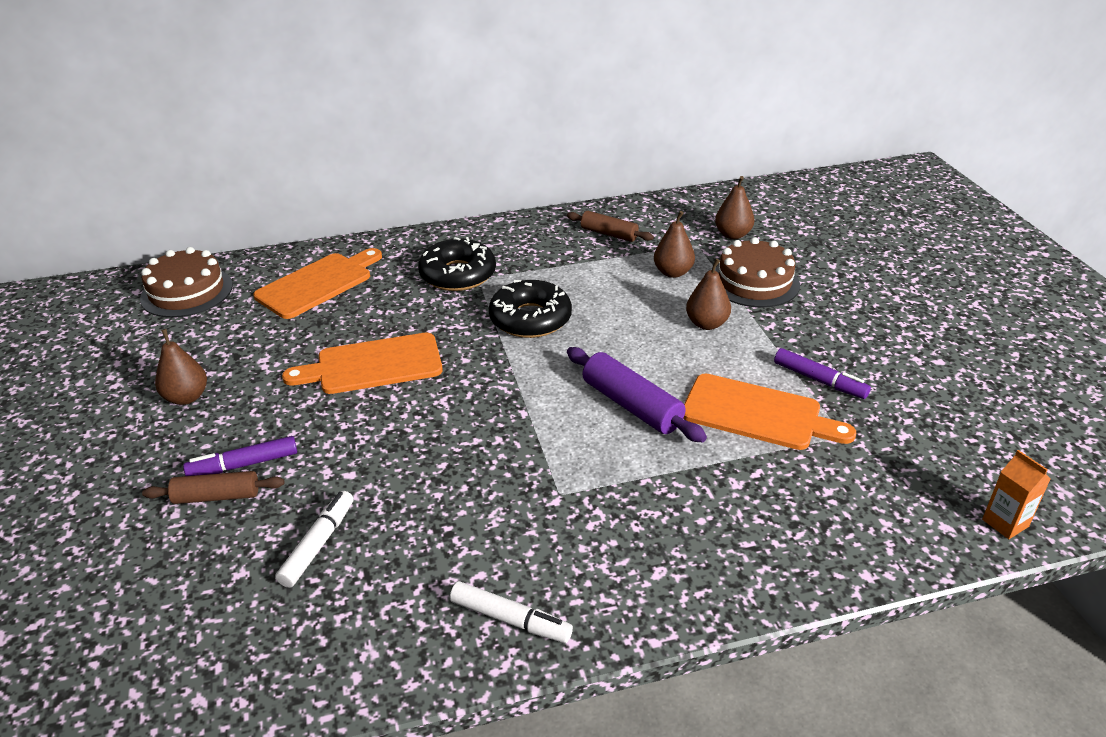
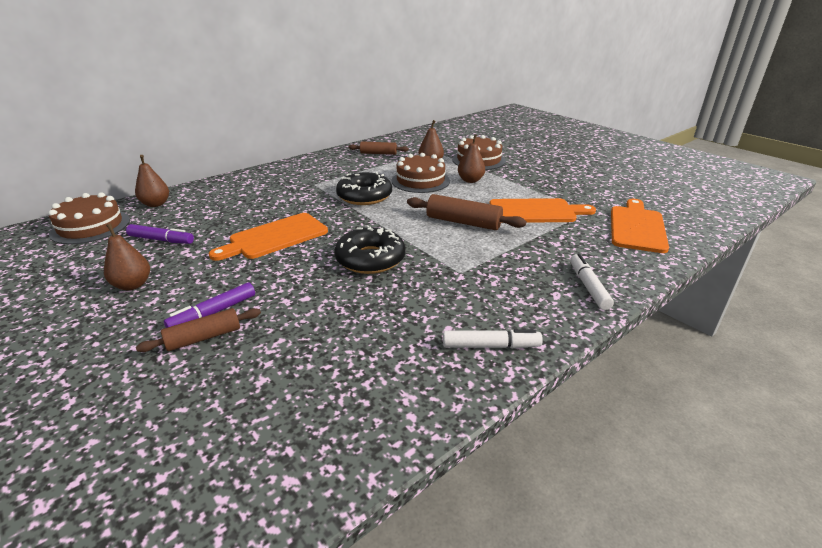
camera: 25 degrees left, 5 degrees down
orange cutting board [253,248,382,319] -> orange cutting board moved to [611,199,669,253]
white marker [275,491,354,588] -> white marker moved to [570,253,614,310]
black donut [418,237,496,291] -> black donut moved to [334,225,406,274]
purple rolling pin [567,347,707,443] -> brown rolling pin [407,194,527,230]
brown pear [715,176,754,239] -> brown pear moved to [135,155,169,207]
purple marker [774,348,871,399] -> purple marker moved to [126,224,194,244]
orange carton [982,450,1050,539] -> none
none -> brown cake [391,153,450,193]

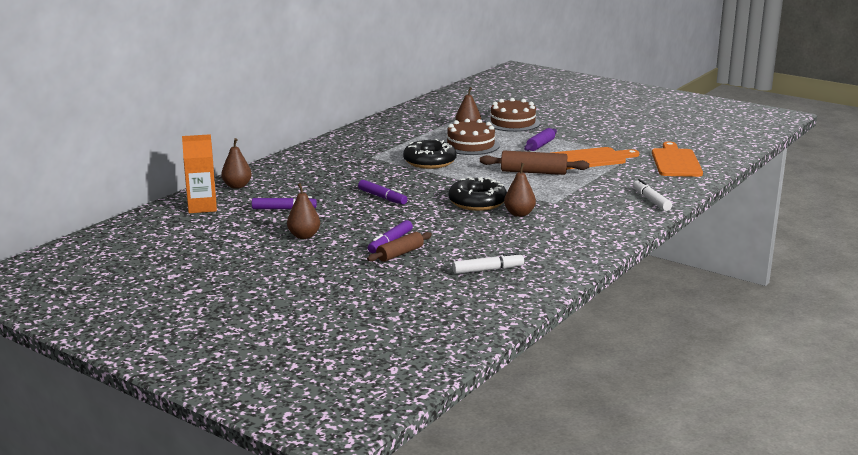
camera: 15 degrees left, 10 degrees down
brown cake [48,192,130,245] -> orange carton [182,134,217,213]
orange cutting board [209,213,328,261] -> purple marker [358,180,407,205]
brown rolling pin [349,141,409,155] -> none
white marker [443,329,543,349] -> white marker moved to [452,252,524,274]
brown pear [458,134,485,183] -> brown pear moved to [504,163,536,217]
none -> purple rolling pin [524,128,557,151]

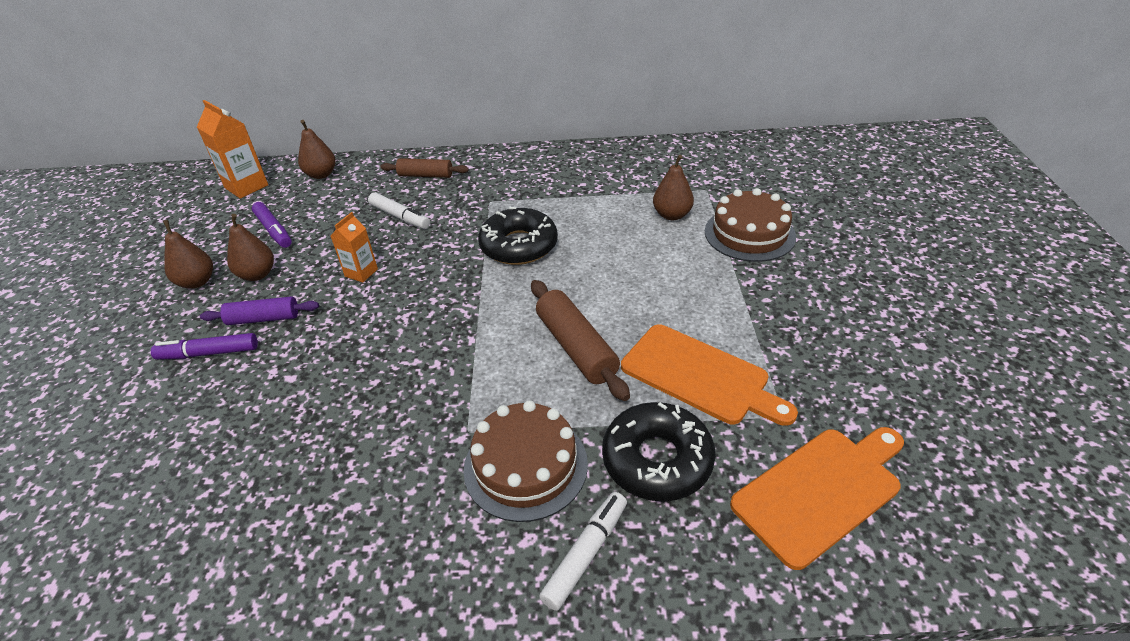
camera: 55 degrees right, 20 degrees up
purple marker [358,180,407,205] -> orange carton [331,212,378,283]
brown rolling pin [367,232,432,262] -> brown rolling pin moved to [381,158,469,178]
brown cake [444,119,500,155] -> brown cake moved to [463,400,588,522]
black donut [448,177,507,211] -> black donut moved to [602,402,716,501]
white marker [452,252,524,274] -> white marker moved to [368,192,430,229]
brown pear [504,163,536,217] -> brown pear moved to [227,214,274,281]
purple rolling pin [524,128,557,151] -> purple rolling pin moved to [200,296,319,325]

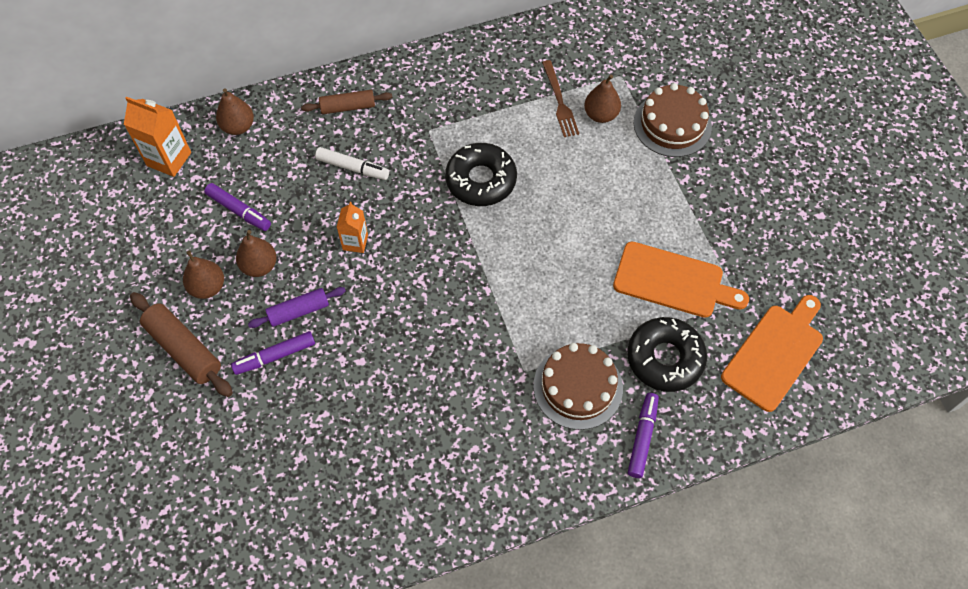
camera: 20 degrees left, 20 degrees up
brown rolling pin [531,280,630,401] -> brown rolling pin moved to [130,292,233,397]
white marker [539,492,627,611] -> purple marker [628,393,659,478]
none -> brown fork [542,60,579,137]

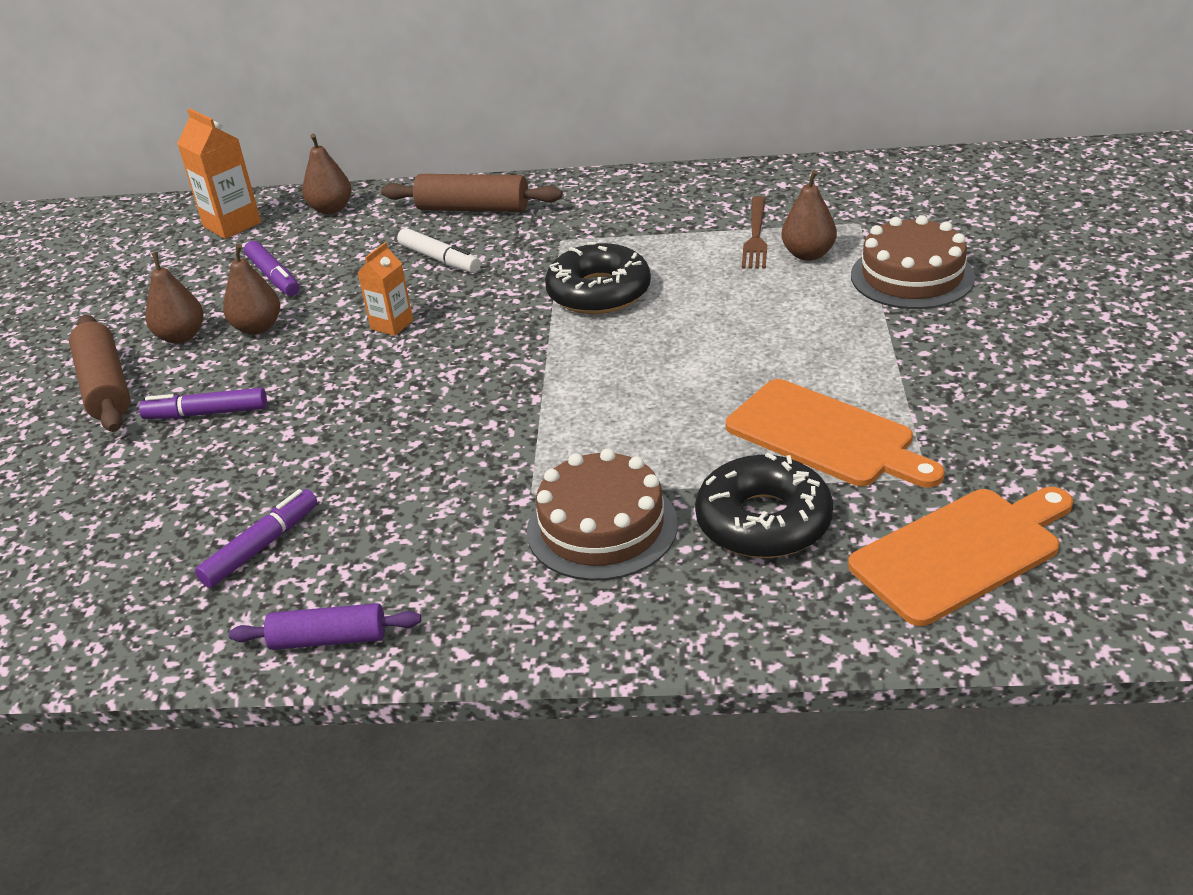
camera: 25 degrees right, 25 degrees down
purple rolling pin [248,287,346,328] -> purple rolling pin moved to [229,603,421,650]
brown rolling pin [301,90,392,114] -> brown rolling pin [381,174,562,212], size x1.51
purple marker [628,393,659,478] -> purple marker moved to [195,489,317,588]

